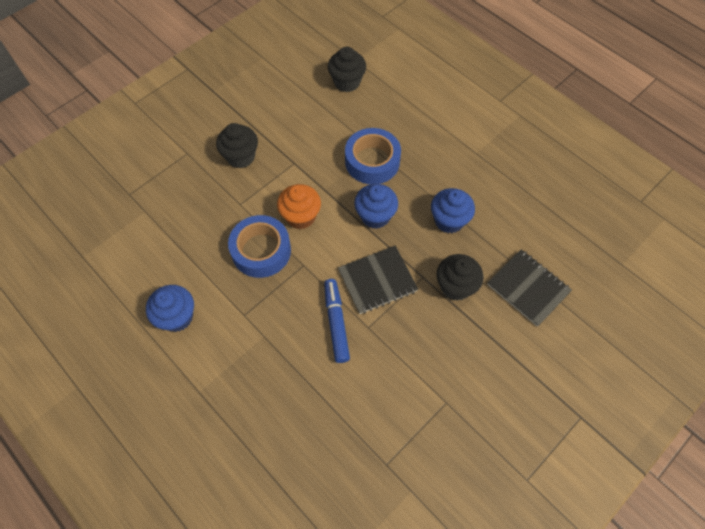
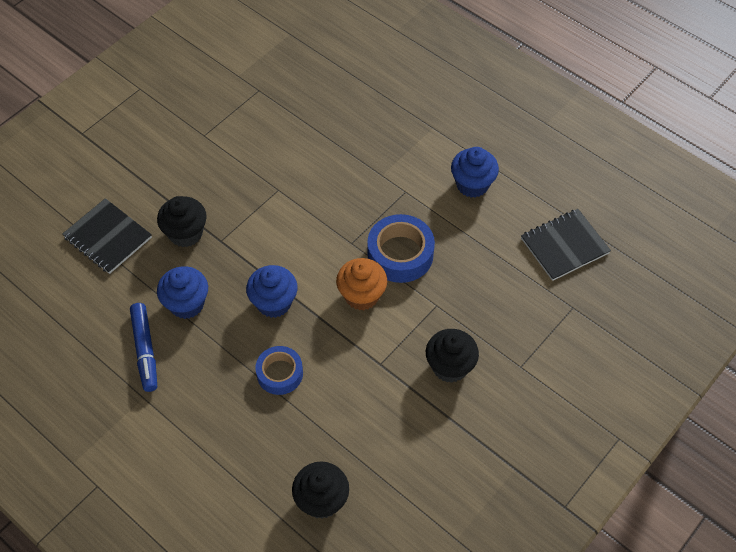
camera: 175 degrees right, 5 degrees down
blue marker [324,279,350,363] -> blue marker moved to [130,303,157,392]
black notebook [338,246,418,314] -> black notebook moved to [521,209,611,281]
blue tape [345,128,401,184] -> blue tape [255,346,303,395], size x0.65

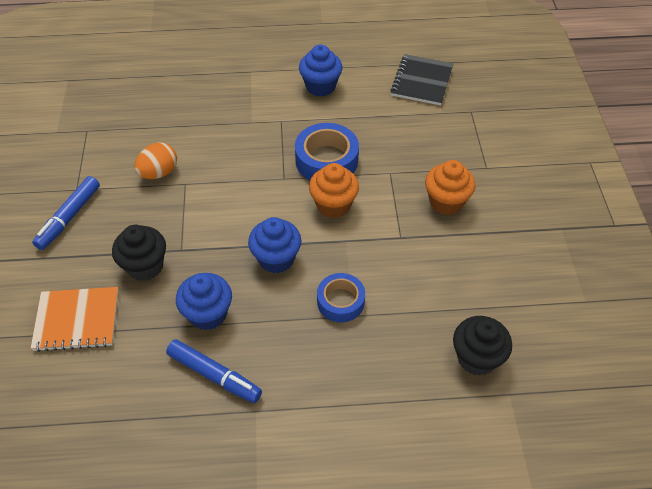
camera: 45 degrees left, 5 degrees down
black notebook [62,198,152,274] -> orange notebook [31,287,119,352]
black cupcake [426,329,479,383] -> orange cupcake [425,160,475,215]
none -> blue marker [32,176,100,250]
none -> orange egg [134,142,177,179]

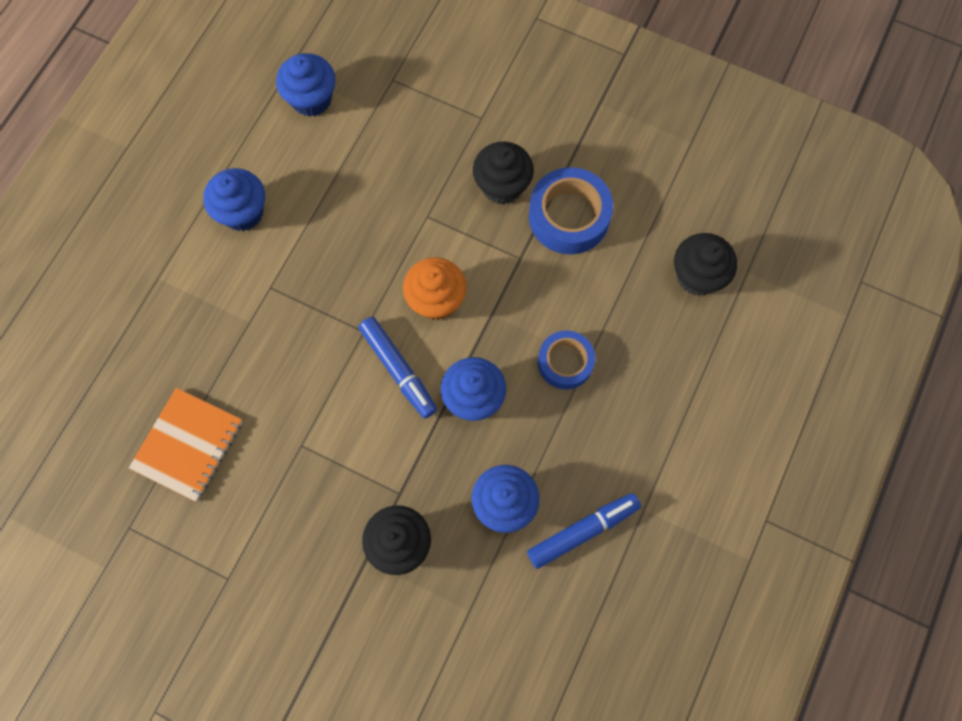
camera: 60 degrees left, 20 degrees up
orange notebook [31,287,119,352] -> orange notebook moved to [129,388,243,502]
blue marker [32,176,100,250] -> blue marker moved to [359,317,437,418]
orange egg [134,142,177,179] -> none
blue tape [295,123,359,180] -> blue tape moved to [529,167,613,254]
black notebook [390,54,453,105] -> blue cupcake [276,53,336,117]
orange cupcake [425,160,475,215] -> black cupcake [473,141,534,205]

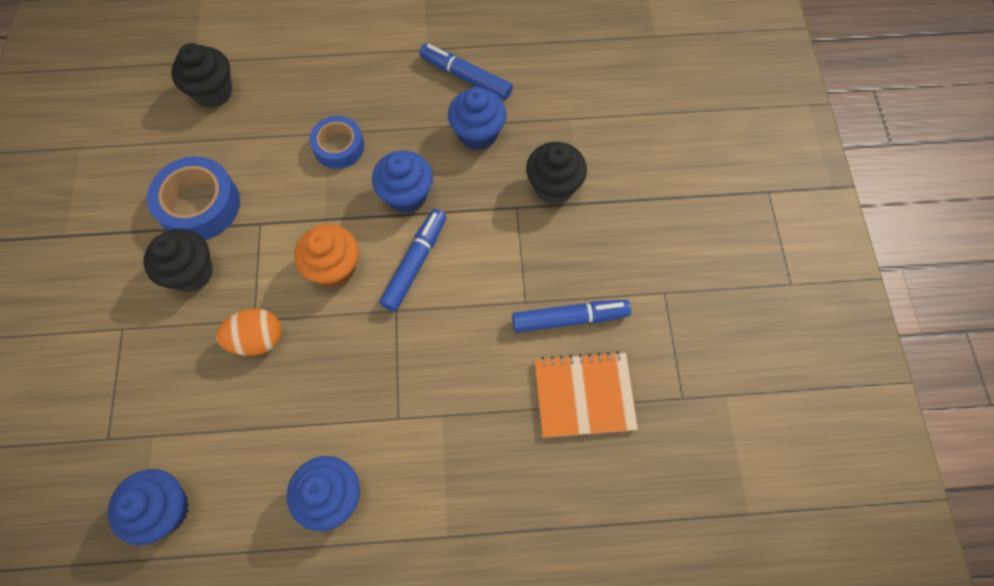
camera: 120 degrees left, 5 degrees down
none -> orange egg [216,309,282,356]
none -> blue marker [512,300,631,332]

